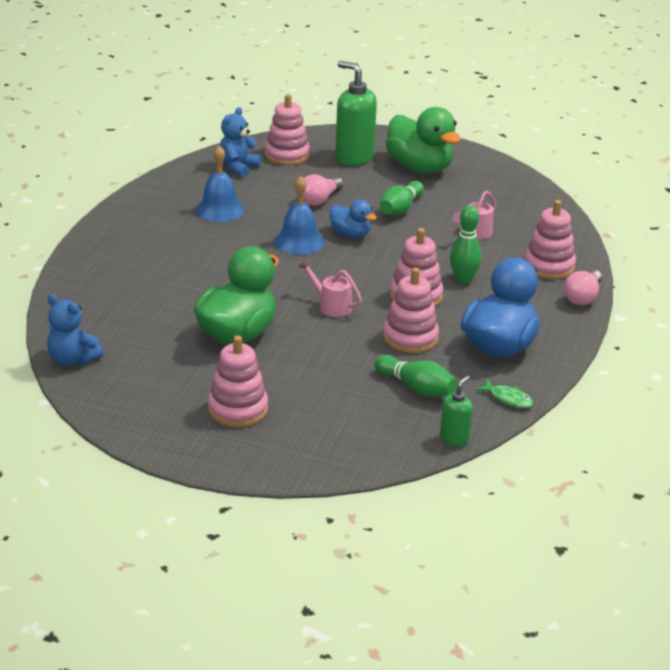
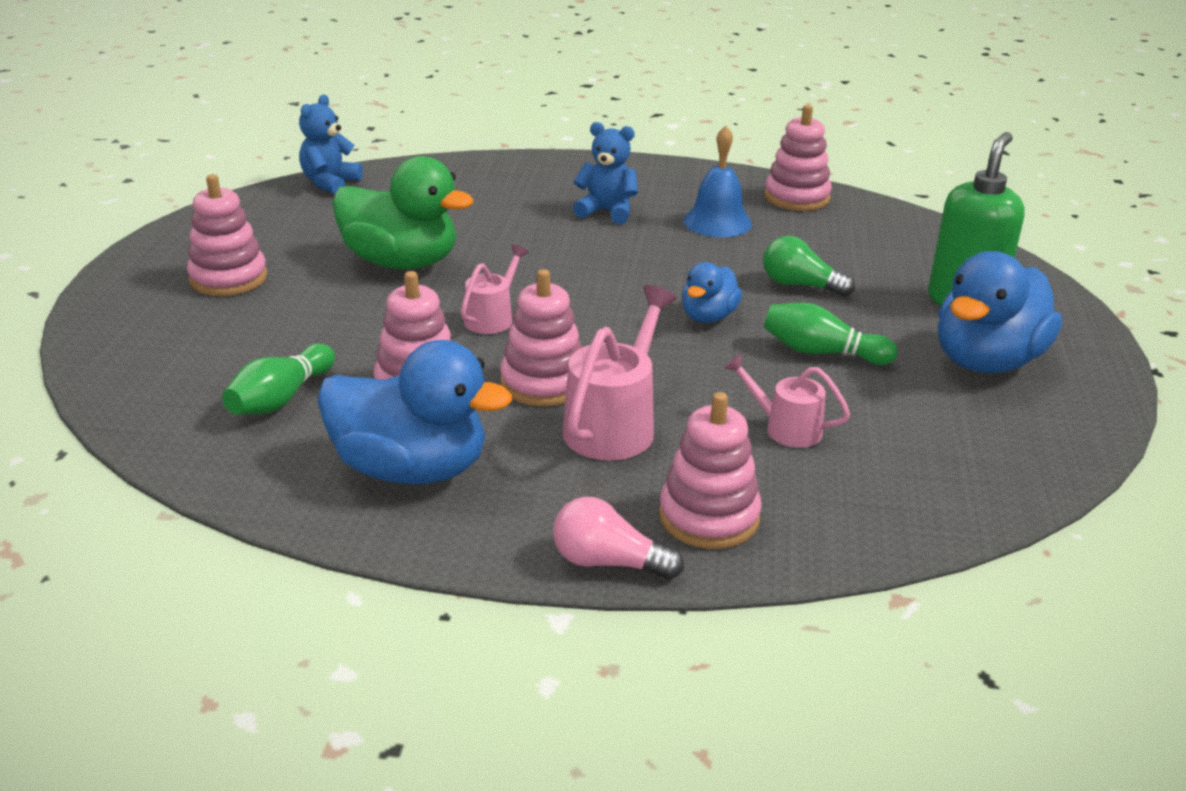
camera: 80 degrees right, 0 degrees up
blue teddy bear [220,107,261,177] -> blue teddy bear moved to [573,122,638,224]
pink stacking toy [265,94,310,165] -> pink stacking toy moved to [764,105,832,211]
blue bell [274,176,324,255] -> none
pink light bulb [303,174,343,206] -> green light bulb [763,236,855,297]
green duck [386,107,461,173] -> blue duck [938,251,1062,373]
green soap dispenser [440,375,473,447] -> none
green bowling pin [450,206,482,284] -> pink watering can [562,285,677,461]
green fish [475,379,533,408] -> none

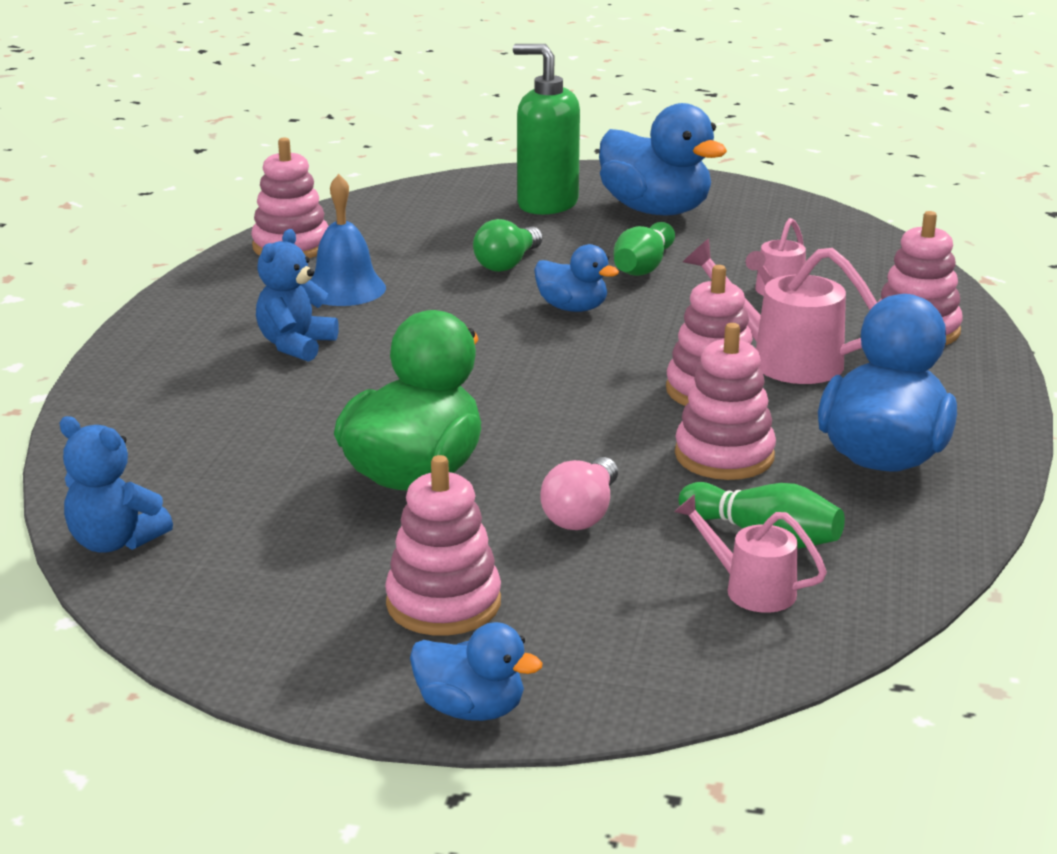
camera: 85 degrees left, 5 degrees down
pink watering can [461,244,529,334] -> pink watering can moved to [674,494,827,613]
pink light bulb [553,497,684,580] -> pink light bulb moved to [540,457,618,530]
none -> blue duck [410,622,543,721]

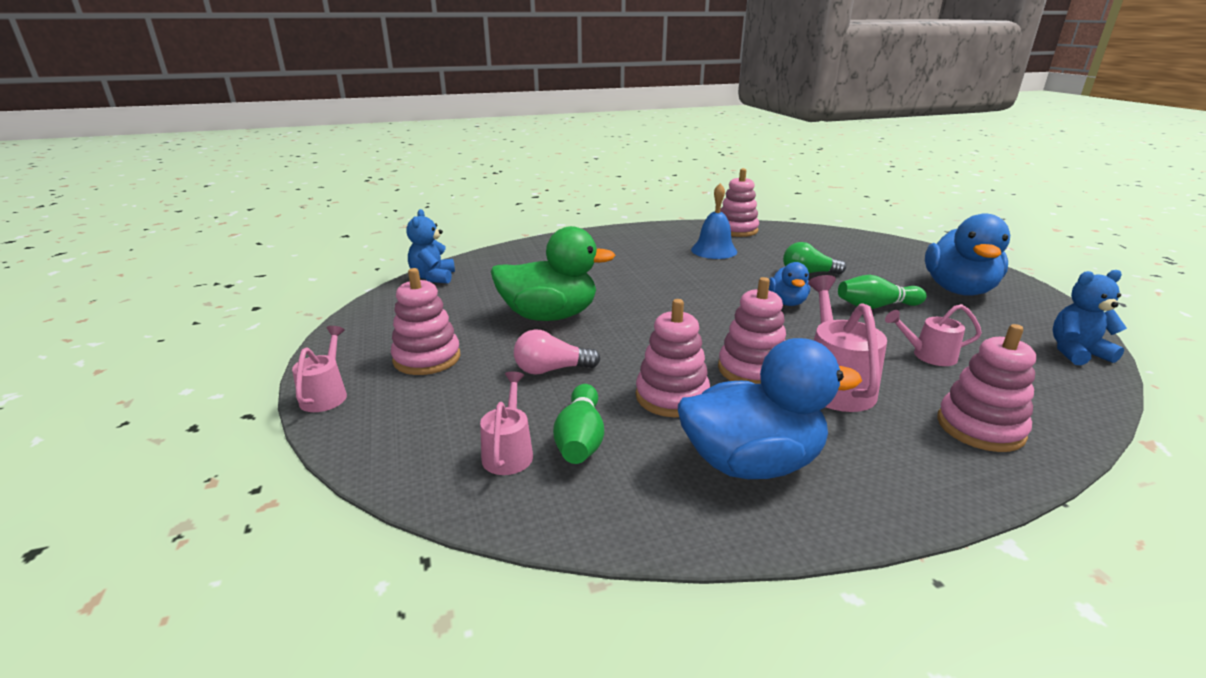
camera: 60 degrees right, 0 degrees up
blue teddy bear [256,229,339,362] -> blue teddy bear moved to [1053,270,1127,365]
blue duck [410,622,543,721] -> pink watering can [292,326,347,412]
green soap dispenser [513,44,580,215] -> none

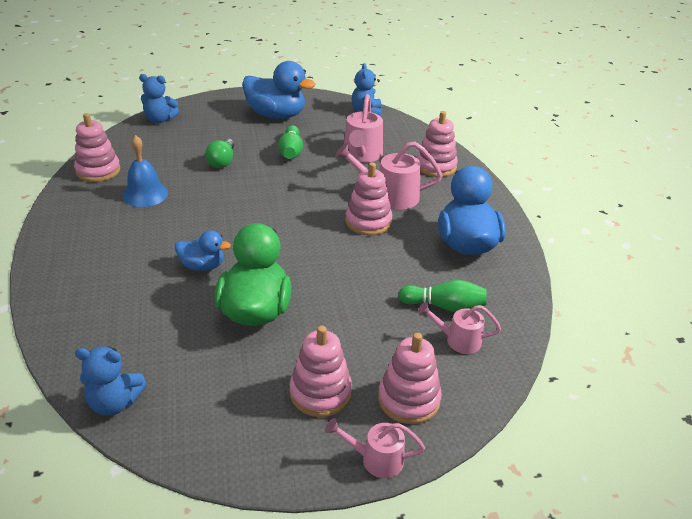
camera: 85 degrees left, 10 degrees up
pink light bulb [514,329,601,375] -> none
pink stacking toy [636,299,710,417] -> pink stacking toy moved to [378,333,442,424]
blue duck [769,262,810,306] -> blue duck moved to [175,230,231,271]
pink watering can [885,304,982,366] -> pink watering can [344,94,383,163], size x1.65
none -> blue teddy bear [139,74,179,124]

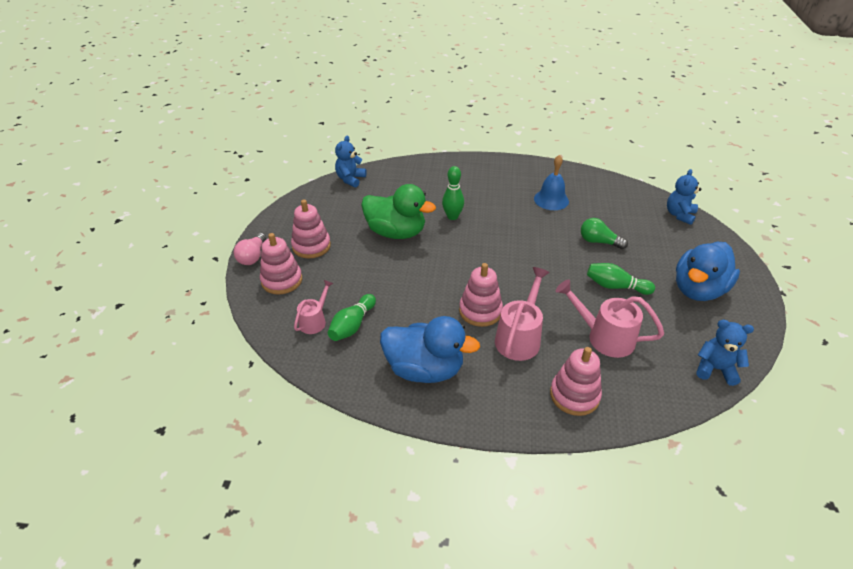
camera: 110 degrees right, 5 degrees up
pink stacking toy [74,113,121,182] -> none
blue duck [175,230,231,271] -> green bowling pin [442,166,464,220]
pink watering can [325,418,425,478] -> pink light bulb [234,233,266,265]

